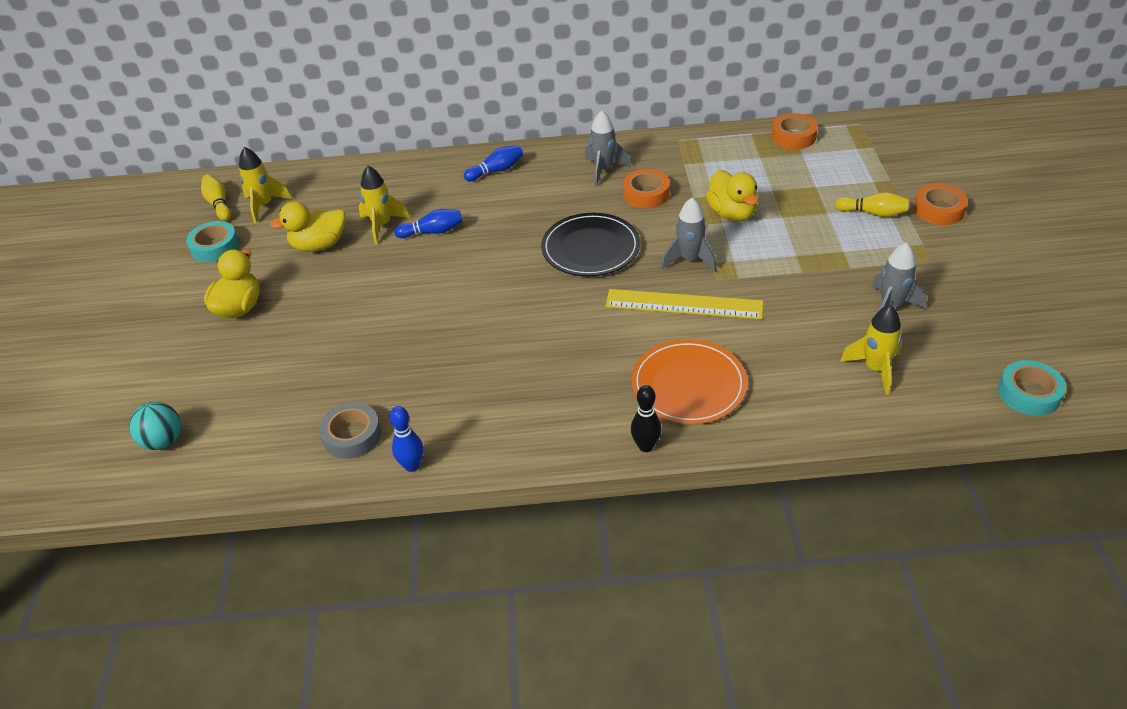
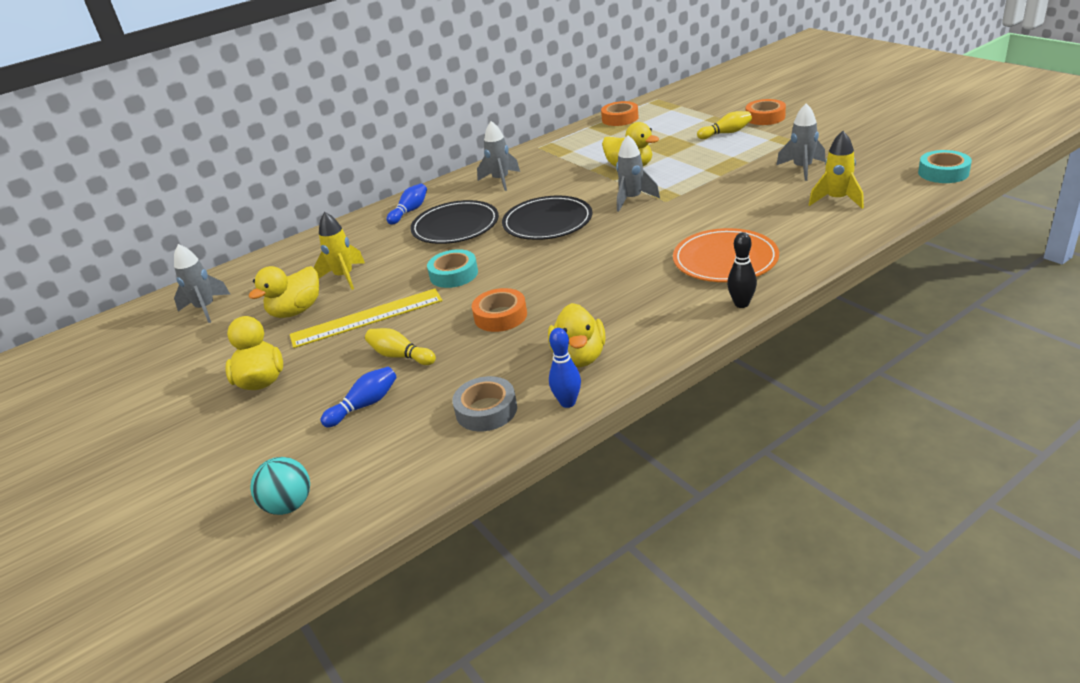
camera: 30 degrees left, 10 degrees down
turquoise tape [186,221,239,262] -> turquoise tape moved to [427,249,478,288]
yellow bowling pin [201,174,231,221] -> yellow bowling pin moved to [365,328,436,365]
yellow rocket [239,147,292,223] -> grey rocket [174,244,230,323]
blue bowling pin [394,209,462,238] -> blue bowling pin moved to [320,367,397,428]
yellow ruler [606,289,763,320] -> yellow ruler moved to [290,289,442,348]
orange tape [623,169,670,209] -> orange tape moved to [472,288,527,332]
none -> black plate [410,200,499,244]
none -> yellow duck [548,303,606,367]

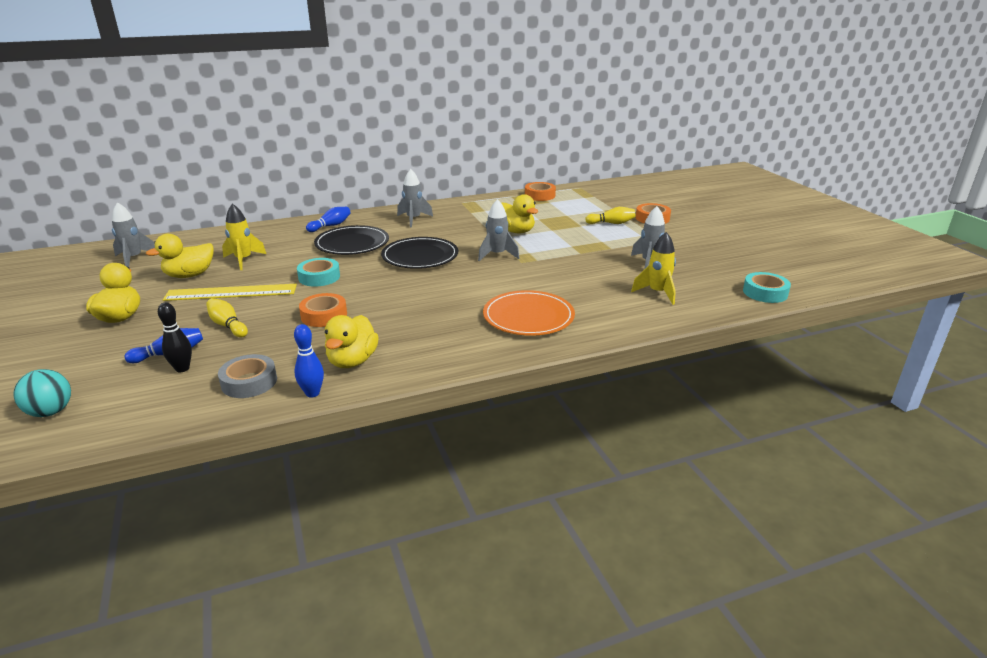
camera: 10 degrees right, 5 degrees down
black bowling pin [727,232,757,308] -> black bowling pin moved to [158,302,192,372]

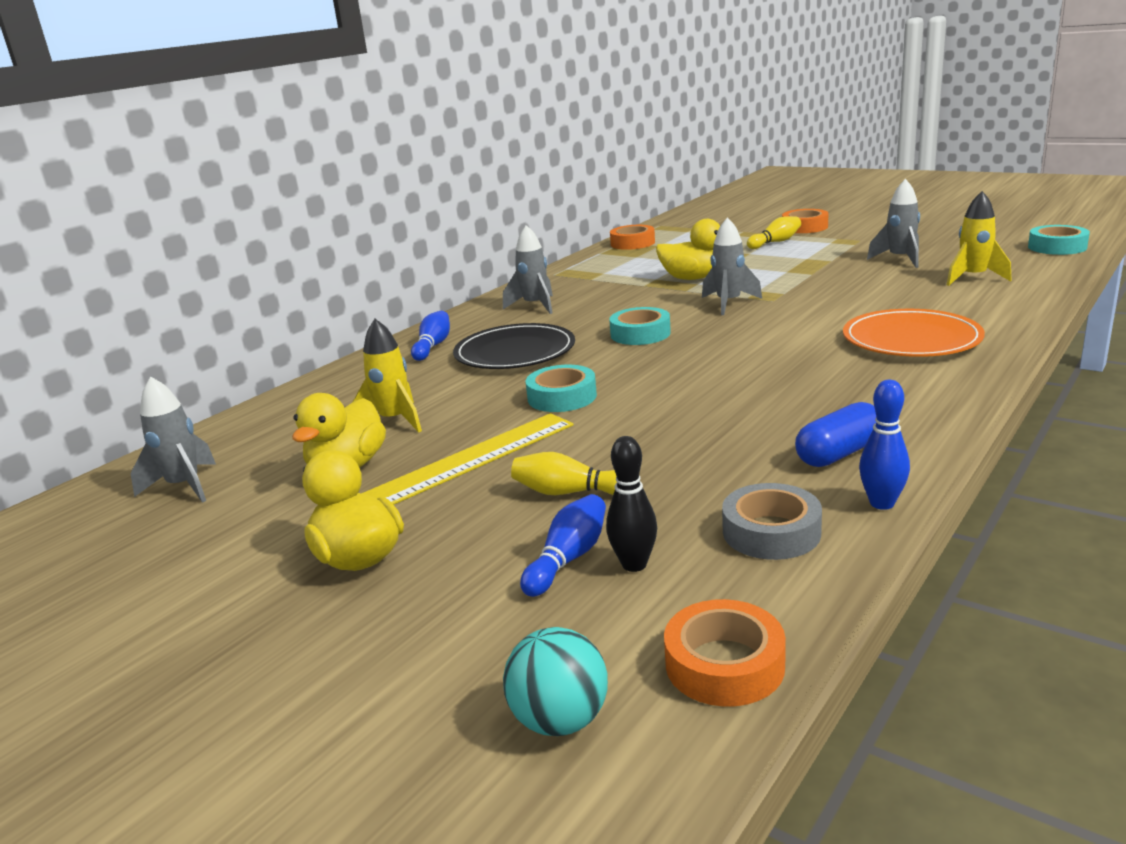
camera: 30 degrees left, 5 degrees down
orange tape [299,293,347,327] -> orange tape moved to [664,599,786,707]
yellow duck [325,315,379,368] -> blue capsule [795,402,876,467]
black plate [381,237,458,269] -> turquoise tape [609,307,671,345]

